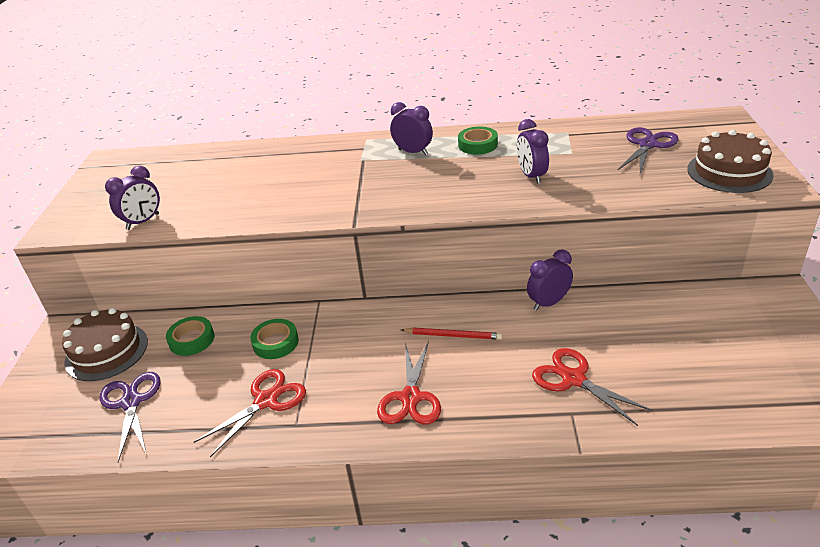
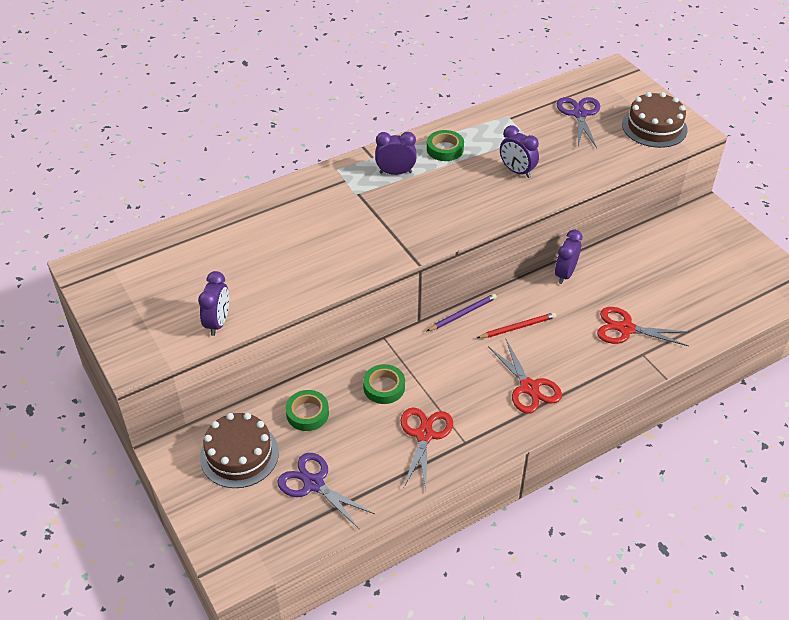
camera: 35 degrees left, 10 degrees up
none -> purple pencil [427,294,497,331]

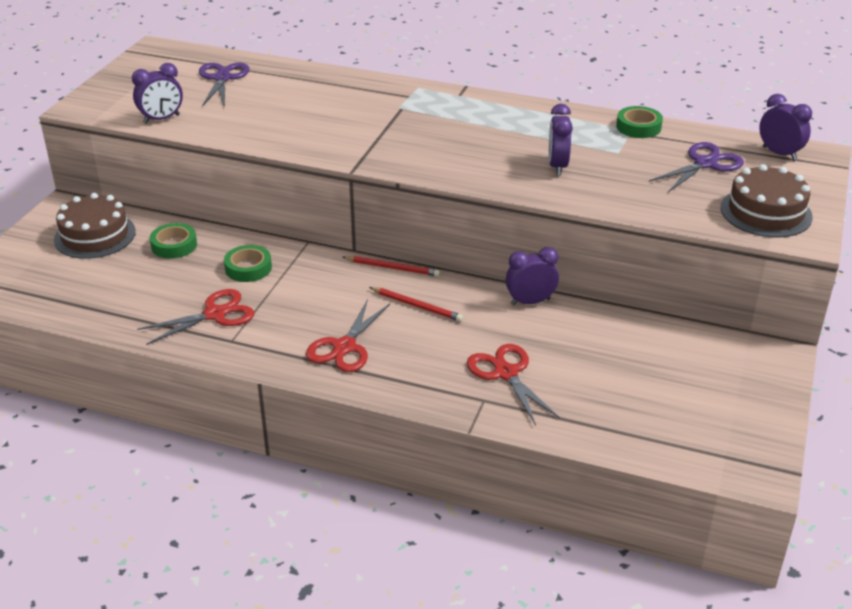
camera: 50 degrees right, 10 degrees down
purple scissors [277,453,375,529] -> purple scissors moved to [199,63,250,107]
purple clock [375,132,417,175] -> purple clock moved to [759,94,812,161]
green tape [427,130,464,161] -> green tape moved to [616,106,663,138]
purple pencil [427,294,497,331] -> red pencil [342,256,440,276]

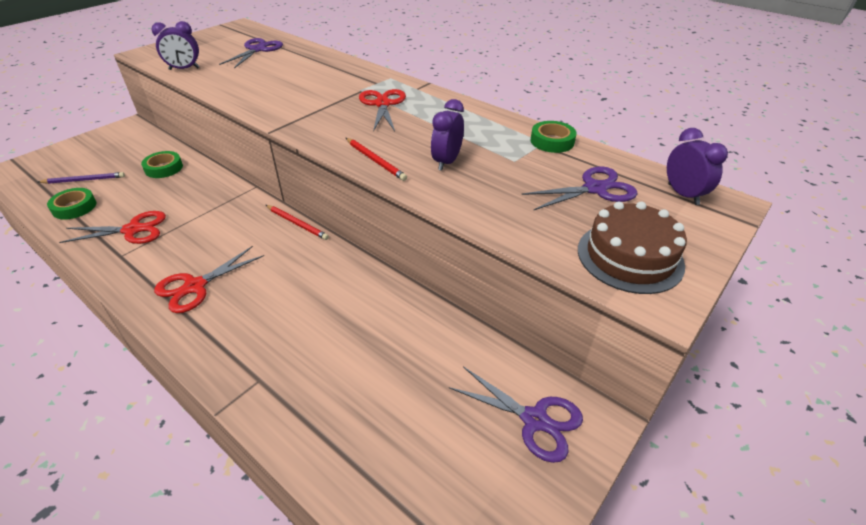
camera: 20 degrees right, 5 degrees up
brown cake [54,193,136,259] -> none
green tape [224,245,272,282] -> green tape moved to [47,188,96,220]
red pencil [369,287,463,322] -> red pencil moved to [346,138,407,181]
red scissors [467,344,560,425] -> red scissors moved to [359,89,406,132]
purple clock [506,247,559,306] -> none
none -> purple pencil [38,172,125,184]
none -> purple scissors [449,366,583,463]

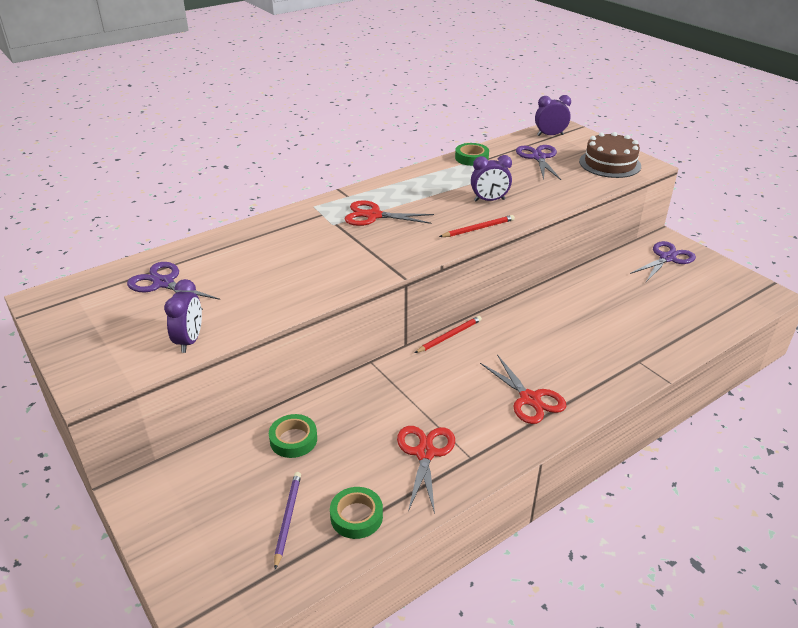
camera: 75 degrees left, 5 degrees down
purple clock [431,99,464,171] -> purple clock turned 45 degrees counterclockwise [471,155,512,202]

